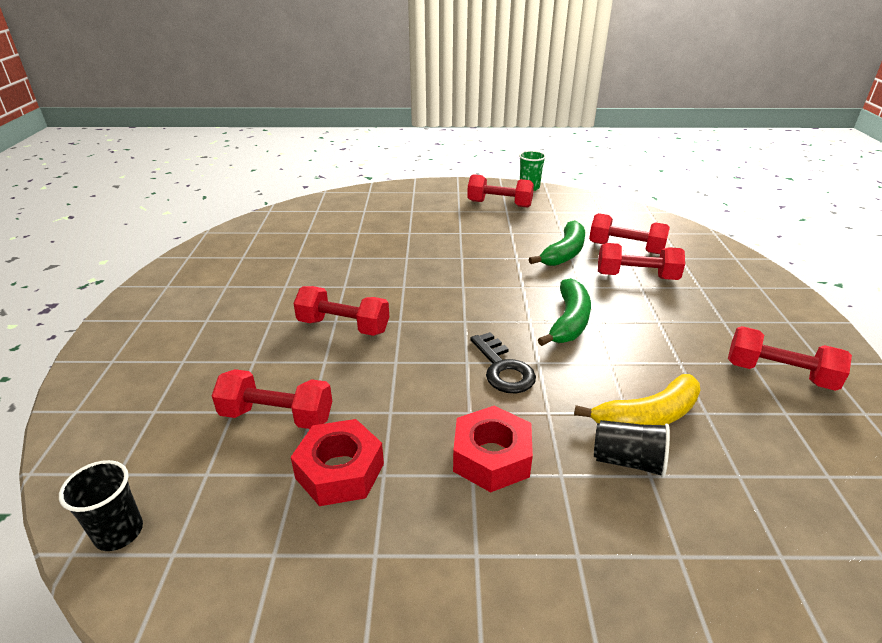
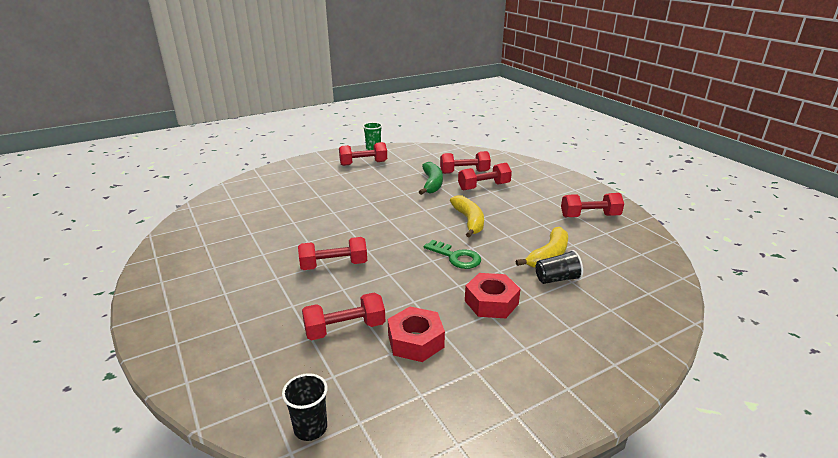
camera: 30 degrees left, 5 degrees down
black key [470,332,536,393] -> green key [424,240,481,269]
green banana [538,278,591,346] -> yellow banana [450,195,484,238]

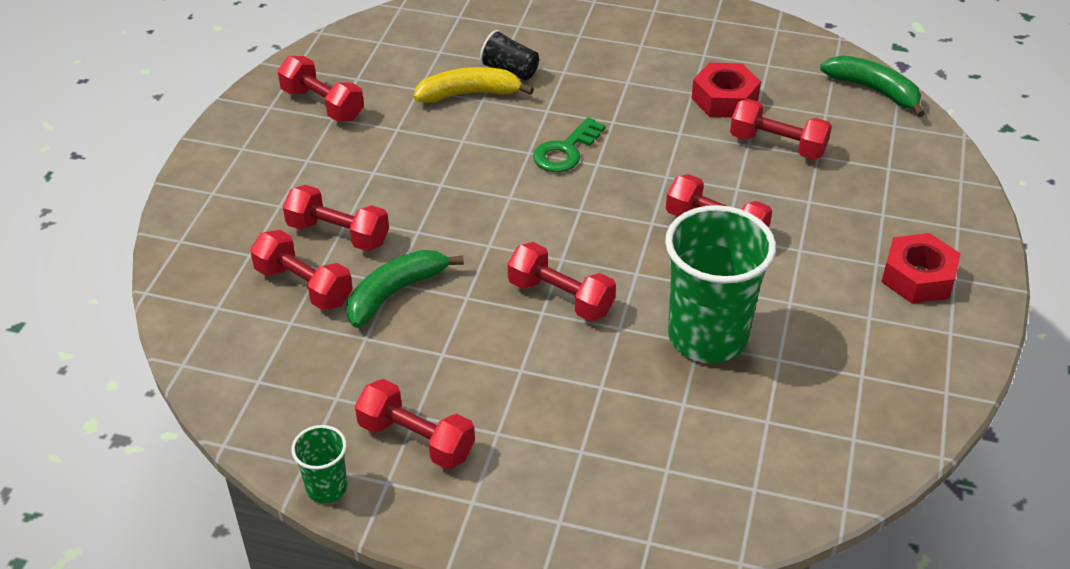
camera: 135 degrees left, 15 degrees up
black cup [282,373,328,441] -> green banana [820,55,925,117]
green key [424,240,481,269] -> green key turned 135 degrees counterclockwise [533,117,606,172]
yellow banana [450,195,484,238] -> none
red nut [465,273,520,318] -> red nut moved to [881,233,961,303]
none -> red dumbbell [508,242,616,322]
none -> green cup [665,205,776,363]

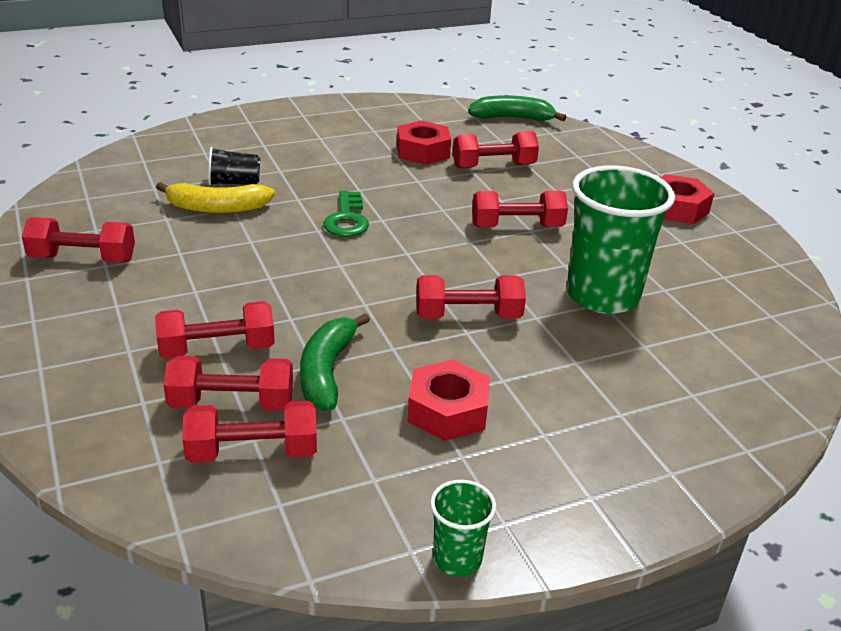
camera: 40 degrees left, 10 degrees down
red dumbbell [355,379,475,470] -> red dumbbell moved to [183,401,317,463]
yellow banana [414,67,534,103] -> yellow banana turned 135 degrees counterclockwise [156,182,275,214]
none -> red nut [408,360,490,441]

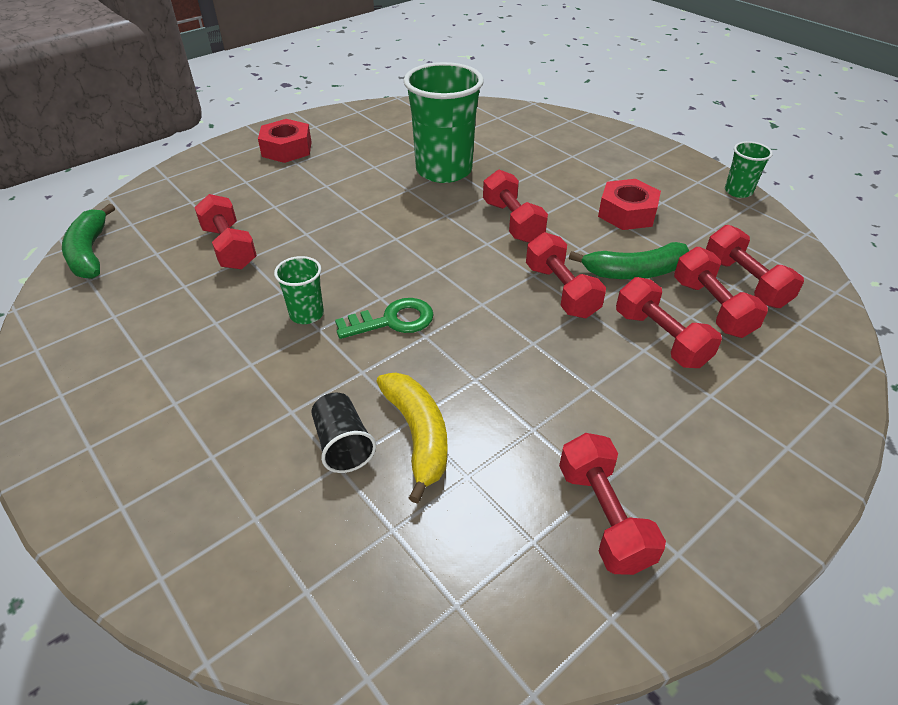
camera: 105 degrees left, 10 degrees up
red nut [397,120,451,165] -> none
red dumbbell [472,191,568,227] -> red dumbbell moved to [526,232,606,318]
none -> green cup [274,256,324,324]

